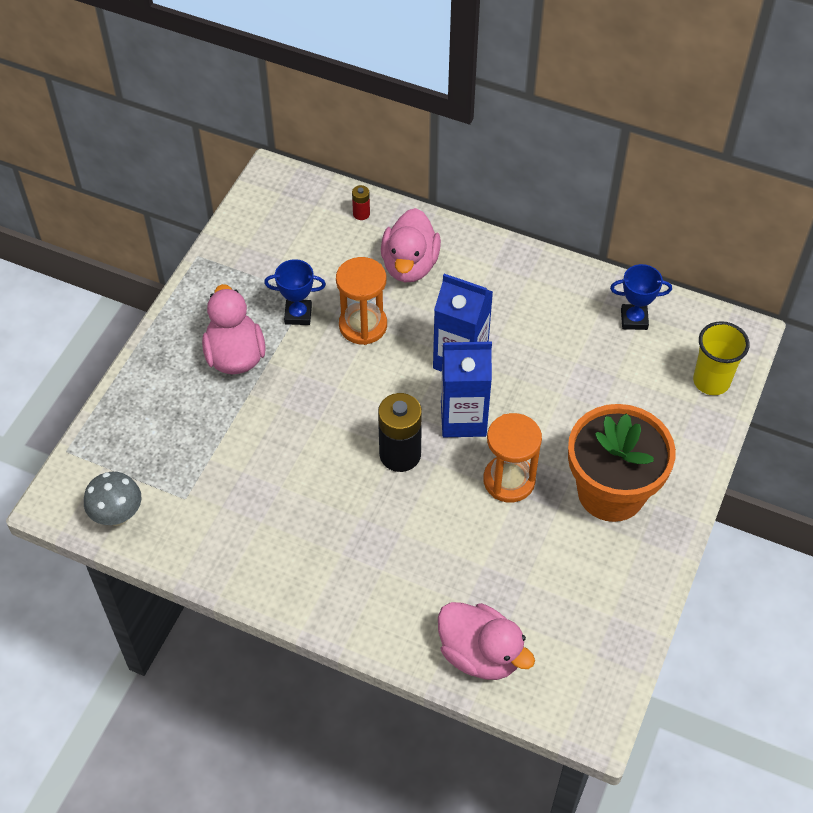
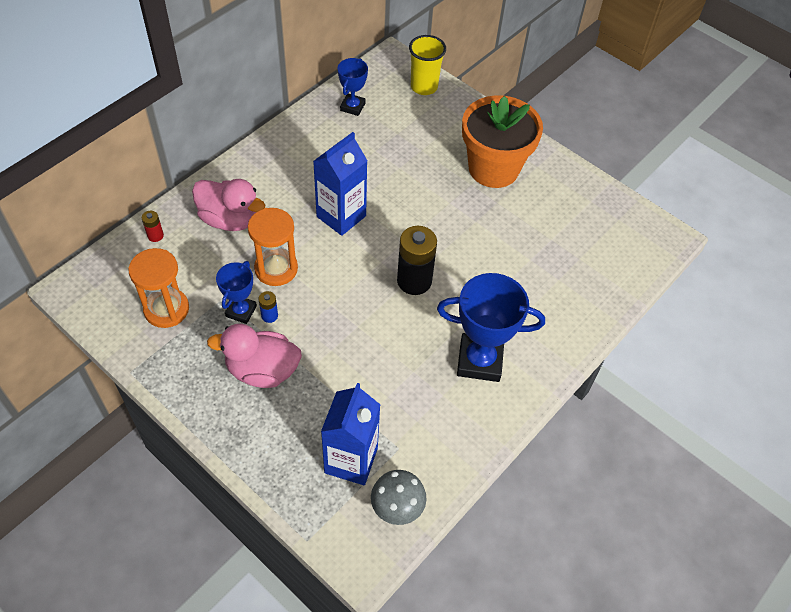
camera: 75 degrees left, 0 degrees up
pink duck [438,602,535,680] -> none
blue carton [441,342,492,437] -> blue carton moved to [321,383,380,485]
orange hourglass [483,413,542,502] -> orange hourglass moved to [128,248,189,328]
none -> blue battery [258,291,278,323]
none -> blue trophy [437,273,545,382]

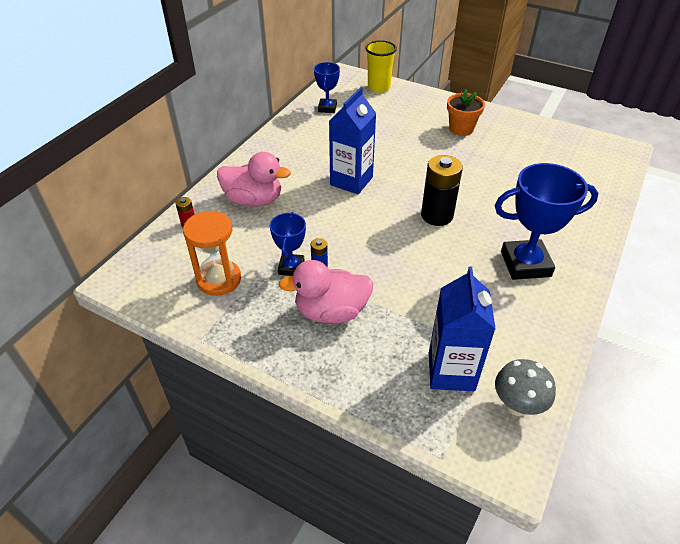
camera: 10 degrees left, 10 degrees down
orange hourglass [248,208,298,286] -> none
orange flower pot [462,95,543,188] -> orange flower pot [447,89,485,136], size x0.56

